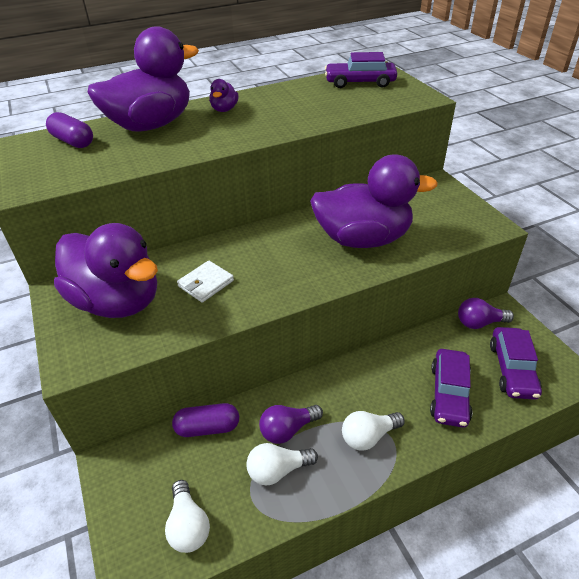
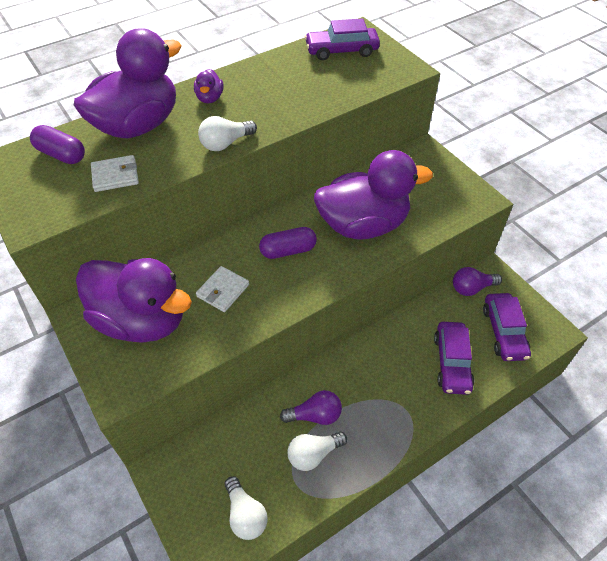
camera: 10 degrees left, 10 degrees up
purple capsule [172,403,239,437] -> purple capsule moved to [259,227,317,259]
purple light bulb [259,405,323,444] -> purple light bulb turned 150 degrees counterclockwise [280,390,342,425]
white light bulb [342,411,405,451] -> white light bulb moved to [198,116,257,151]
none -> white wallet [91,155,139,192]

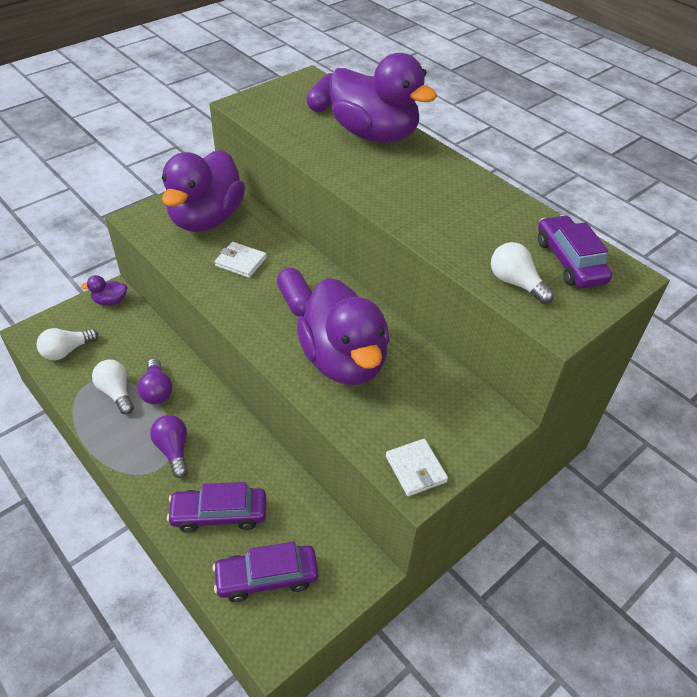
camera: 80 degrees right, 5 degrees down
white wallet [91,155,139,192] -> white wallet moved to [386,439,448,496]
purple duck [194,69,223,103] -> purple duck moved to [81,275,127,306]
white light bulb [198,116,257,151] -> white light bulb moved to [491,242,554,304]
purple light bulb [453,267,502,296] -> purple light bulb moved to [150,415,188,478]

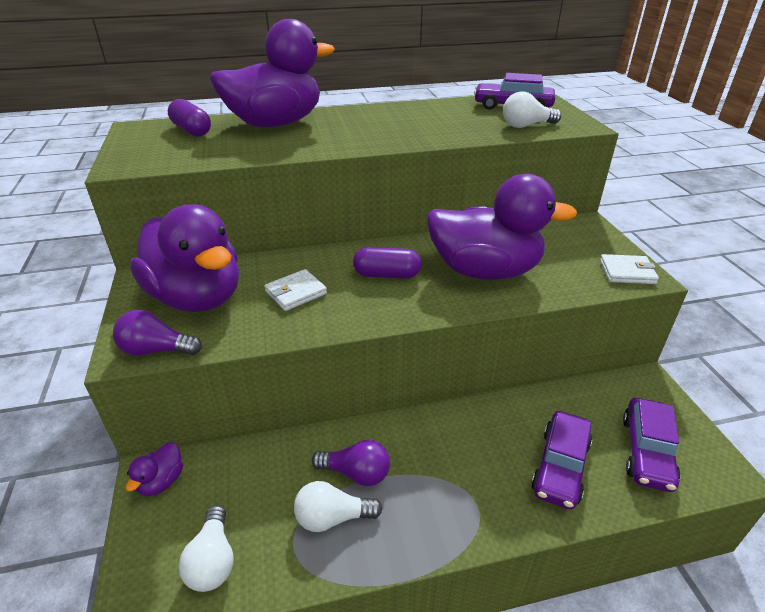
camera: 60 degrees left, 10 degrees down
purple light bulb [150,415,188,478] -> purple light bulb moved to [113,310,202,356]

